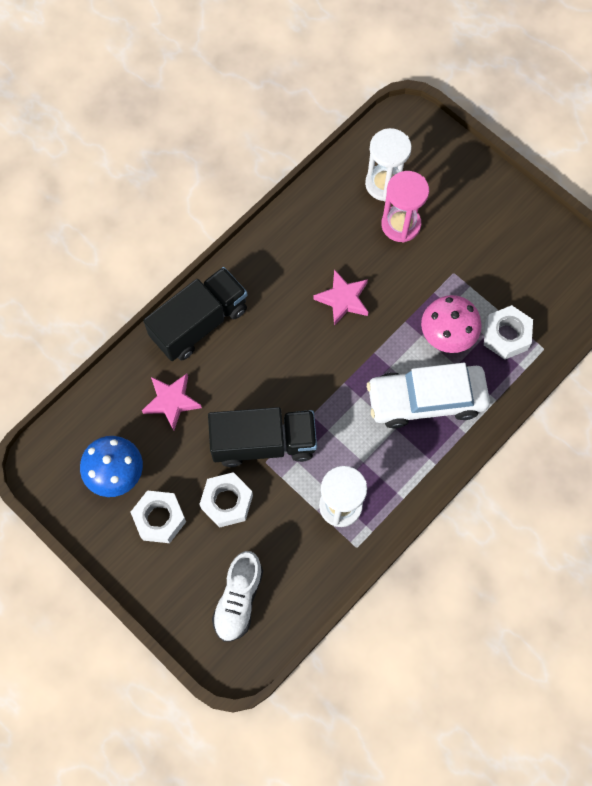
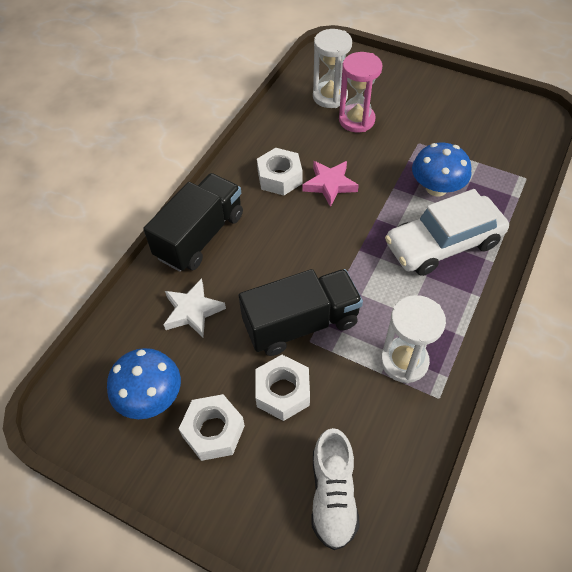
camera: 15 degrees left, 15 degrees down
pink star [142,374,202,431] -> white star [163,278,226,337]
pink mushroom [421,295,482,353] -> blue mushroom [412,143,471,197]
white nut [484,305,533,360] -> white nut moved to [257,148,303,196]

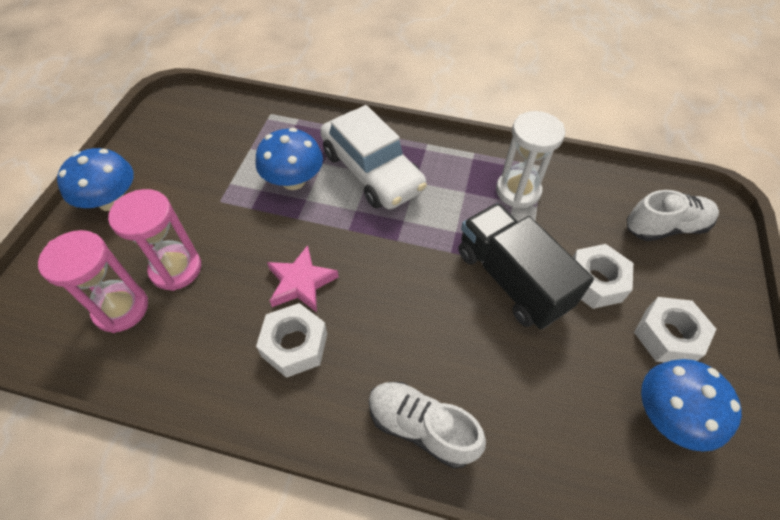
camera: 105 degrees left, 0 degrees up
black truck [143,173,243,272] -> white shoe [369,382,486,469]
white star [163,278,226,337] -> none
white hourglass [313,29,352,108] -> pink hourglass [38,230,148,333]
none -> blue mushroom [57,148,134,211]

